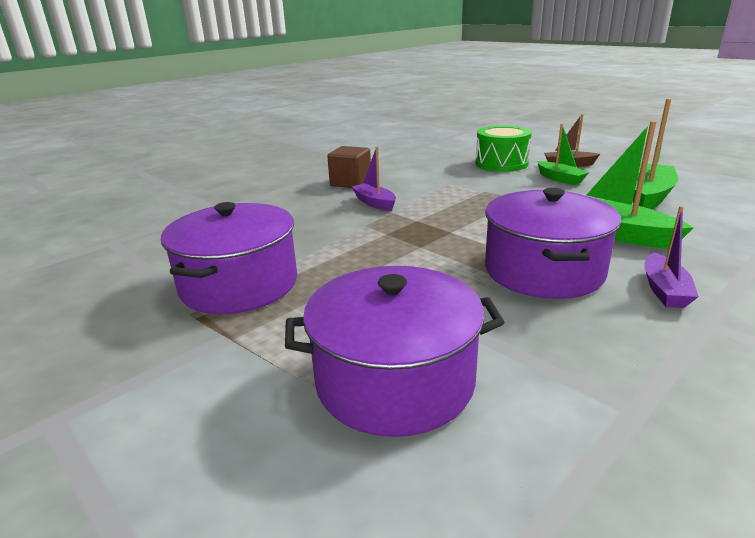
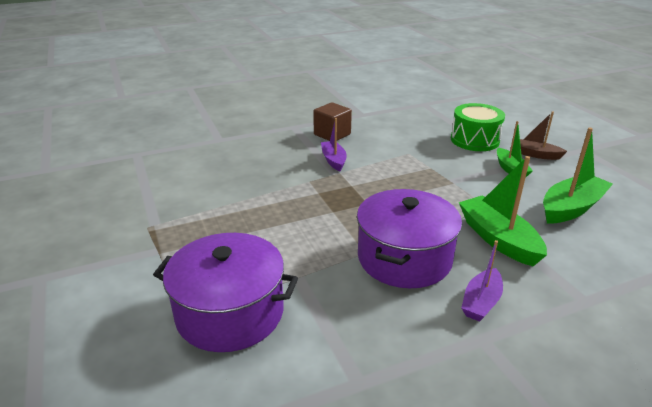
camera: 20 degrees right, 5 degrees up
purple pot [161,202,297,314] -> none

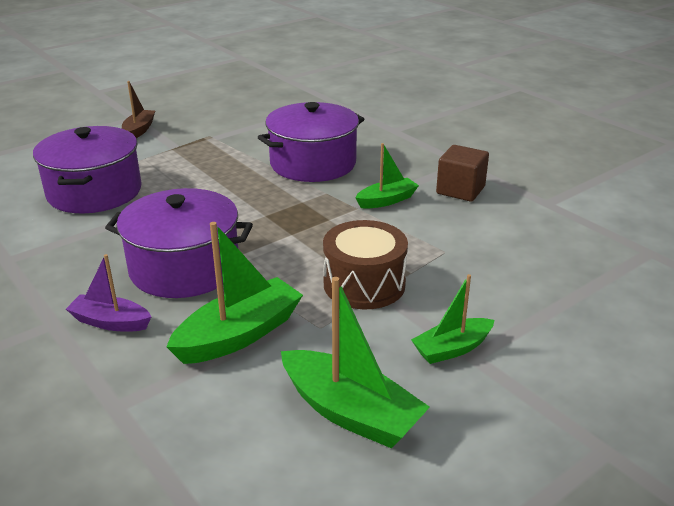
camera: 75 degrees right, 0 degrees up
purple boat [321,118,347,171] -> green boat [355,143,419,209]
green drum [451,103,505,151] -> none
brown boat [520,112,567,160] -> brown boat moved to [122,81,155,138]
none -> purple pot [258,102,365,182]
none -> brown drum [323,220,408,309]

